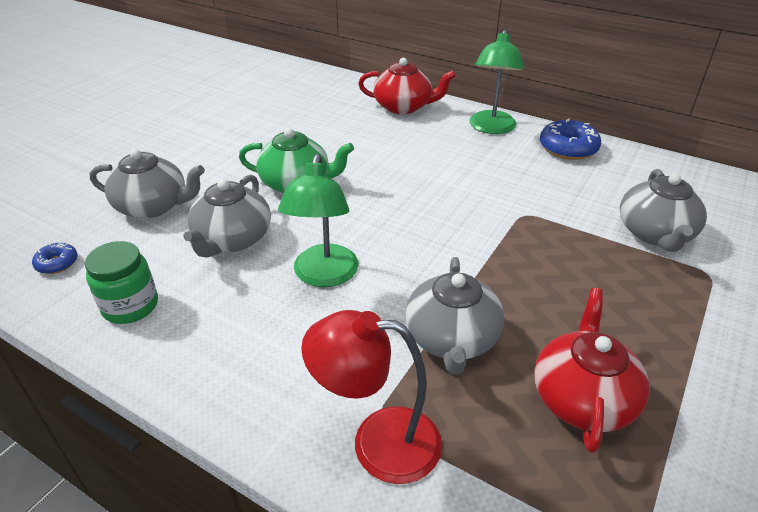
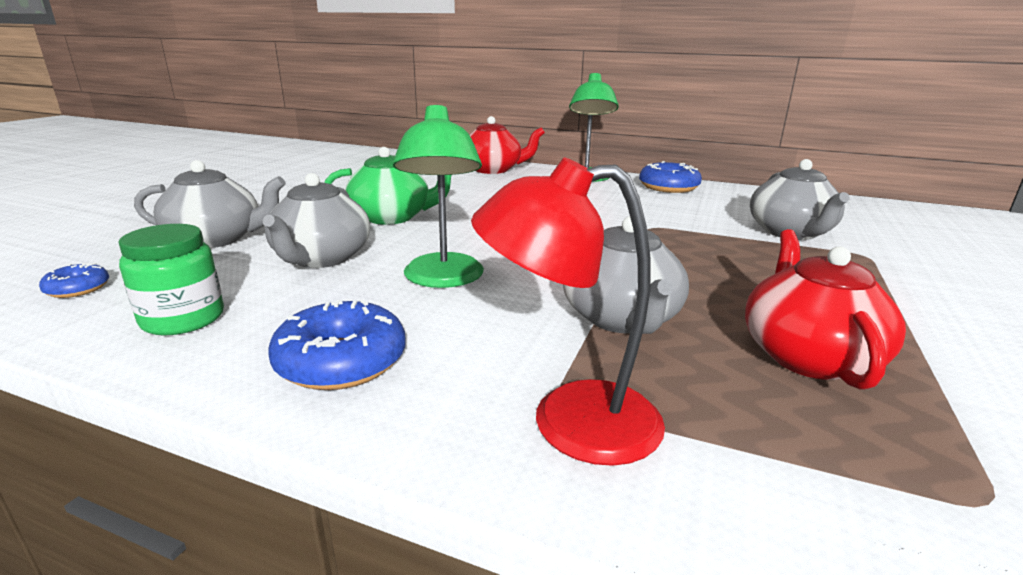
camera: 10 degrees left, 15 degrees down
none -> blue donut [268,299,406,390]

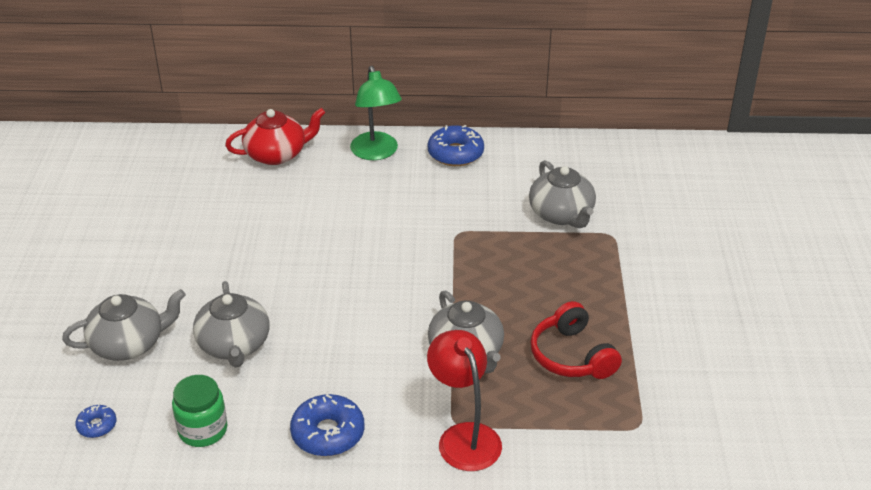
camera: 20 degrees left, 15 degrees up
green teapot [325,147,451,225] -> none
green lamp [393,105,484,288] -> none
red lamp [471,158,665,466] -> red lamp turned 90 degrees clockwise [427,330,502,471]
red teapot [745,229,906,390] -> red headphones [530,301,622,379]

